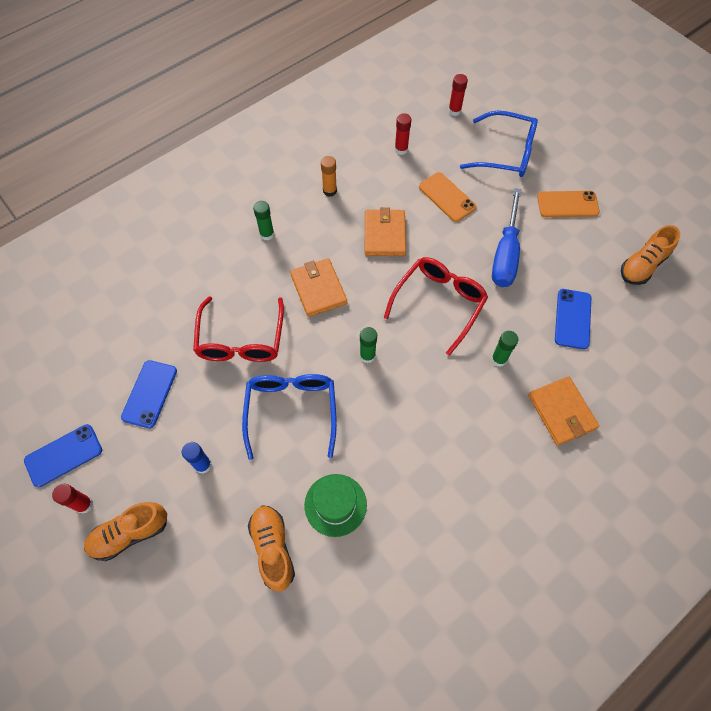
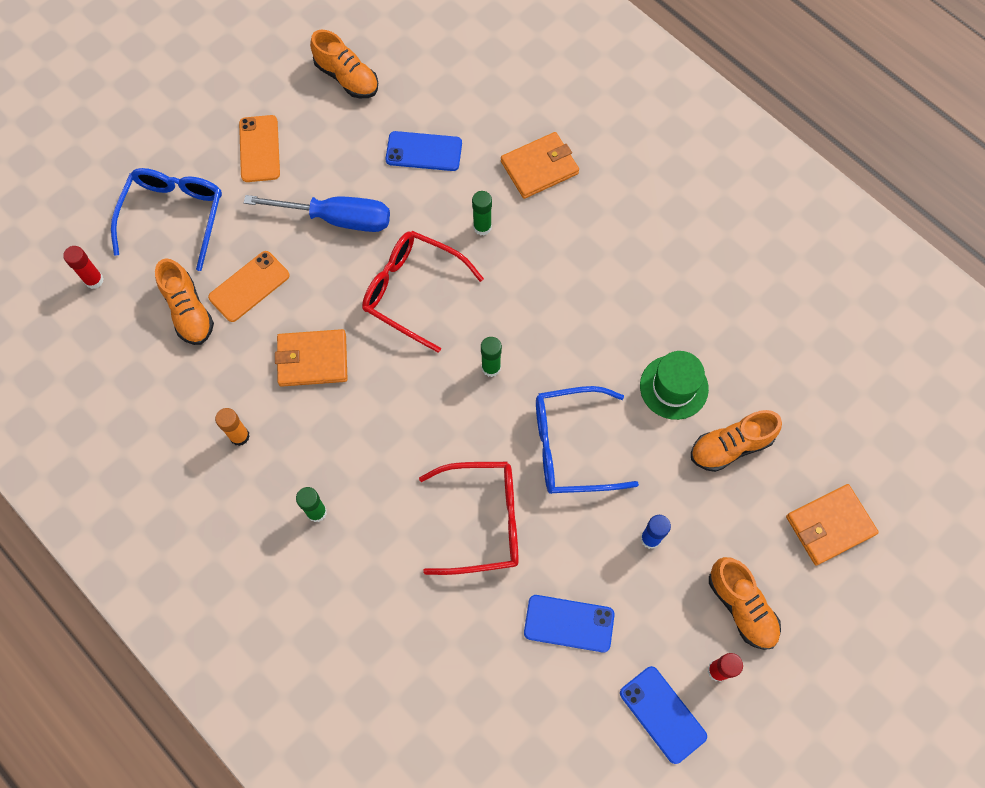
camera: 95 degrees left, 5 degrees up
orange wallet [290,258,347,317] -> orange wallet moved to [786,484,879,566]
red glue stick [395,113,411,155] -> none
none -> orange shoe [155,258,214,345]

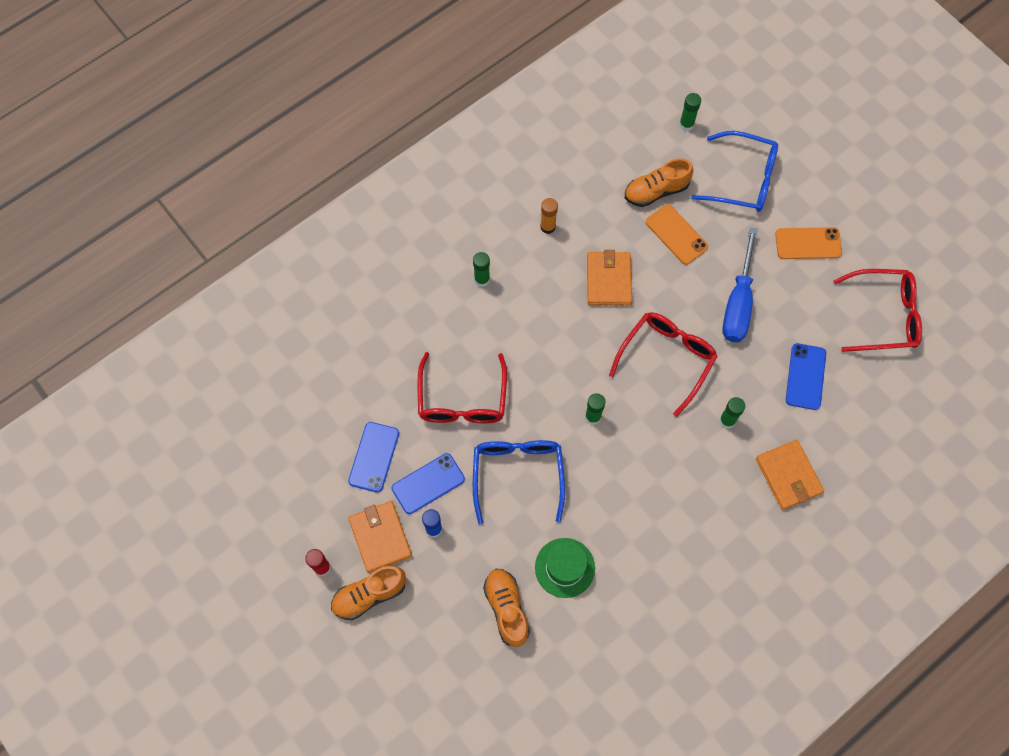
camera: 95 degrees right, 0 degrees up
red glue stick [63,246,104,289] -> green glue stick [679,93,701,131]
orange shoe [310,30,378,98] -> red glasses [833,269,922,352]
blue phone [620,666,707,764] -> blue phone moved to [392,453,465,514]
orange wallet [786,484,879,566] -> orange wallet moved to [348,501,412,573]

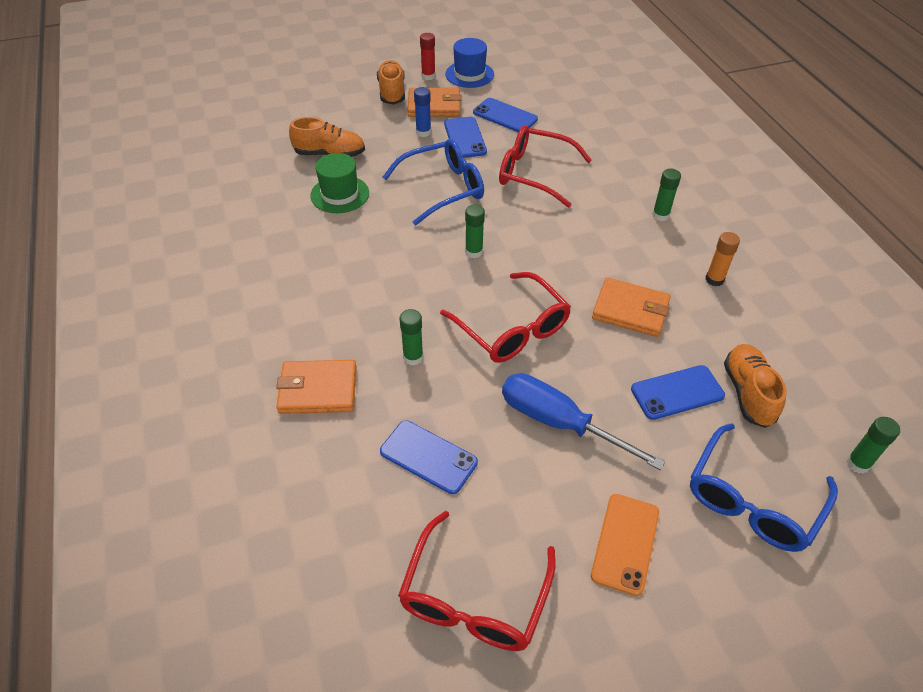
camera: 110 degrees right, 20 degrees down
blue glasses [473,440,565,524] -> blue glasses turned 45 degrees counterclockwise [382,139,484,225]
orange phone [646,204,708,265] -> blue phone [631,365,725,420]
none -> blue hat [445,38,494,88]

